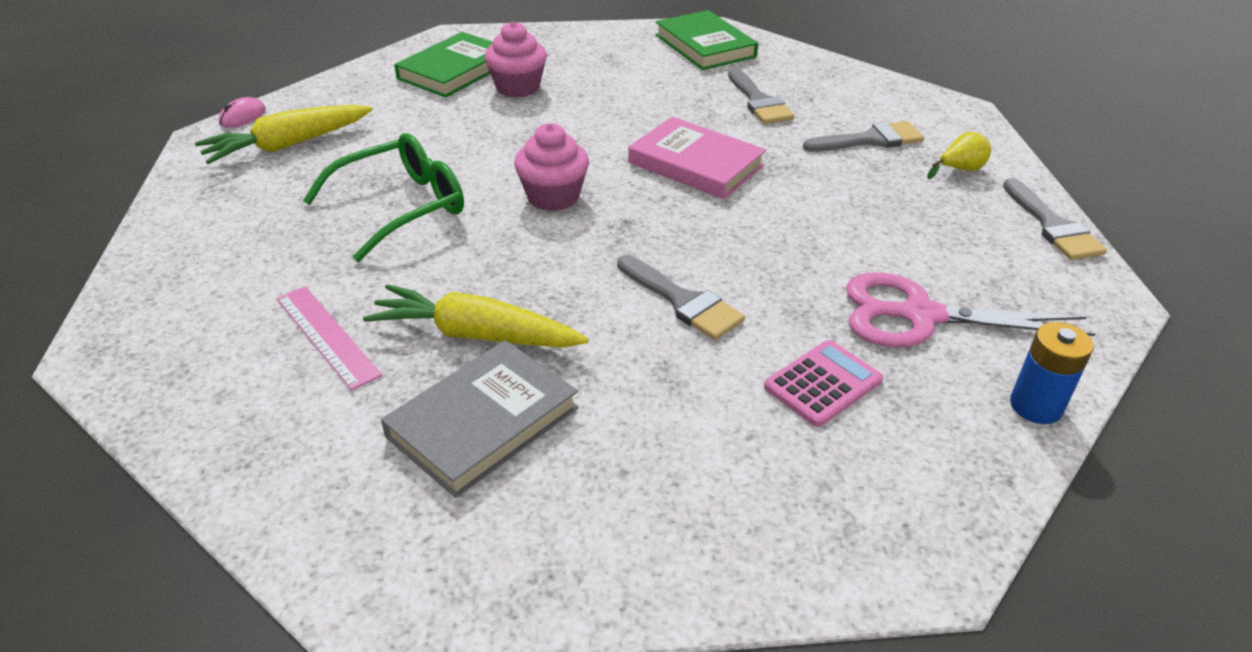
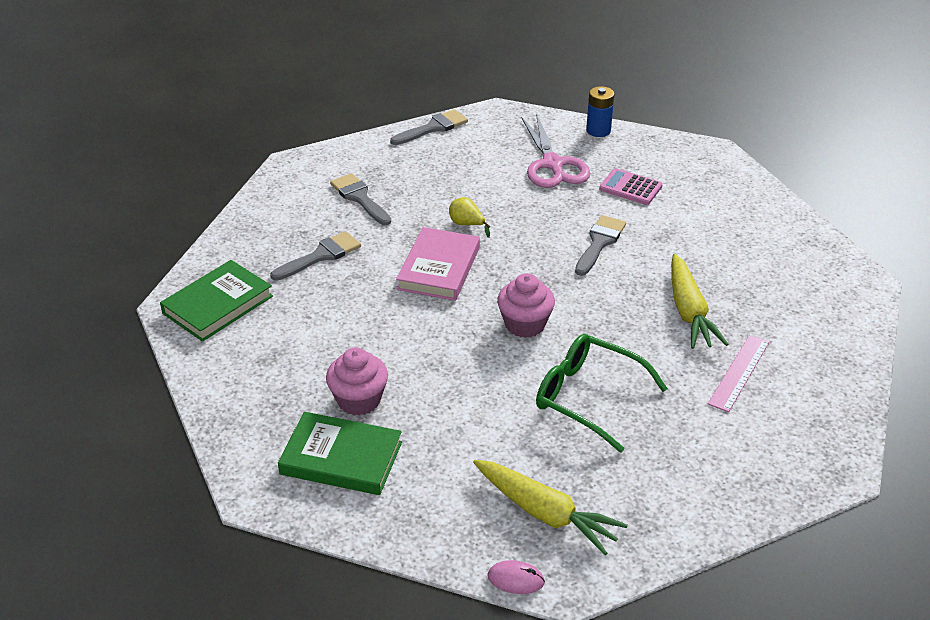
camera: 110 degrees left, 0 degrees up
grey book [381,340,579,498] -> none
yellow pear [927,132,991,179] -> yellow pear moved to [449,197,490,238]

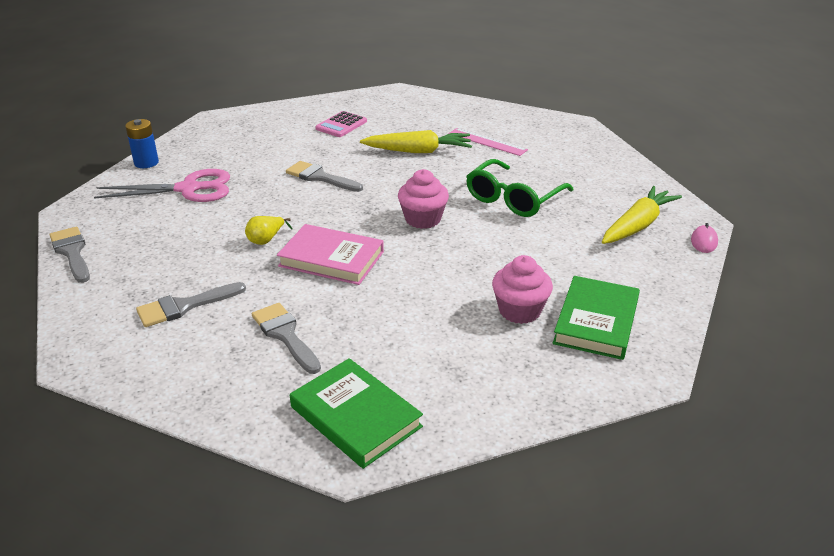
camera: 85 degrees left, 5 degrees down
pink calculator [599,168,663,205] -> pink calculator moved to [315,111,367,137]

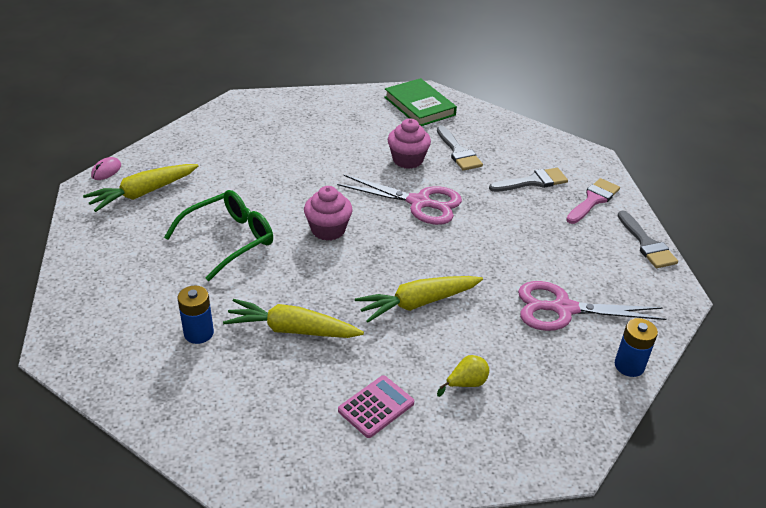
camera: 170 degrees left, 5 degrees up
yellow pear [245,216,292,245] -> yellow pear moved to [437,355,489,397]
pink book [277,224,384,285] -> pink scissors [337,174,462,225]
grey brush [286,161,363,192] -> yellow carrot [355,276,483,323]
pink ruler [449,128,528,156] -> blue battery [178,286,214,344]
pink cupcake [492,255,553,324] -> pink cupcake moved to [388,119,431,169]
green book [553,276,640,360] -> none
none -> pink brush [566,178,620,224]

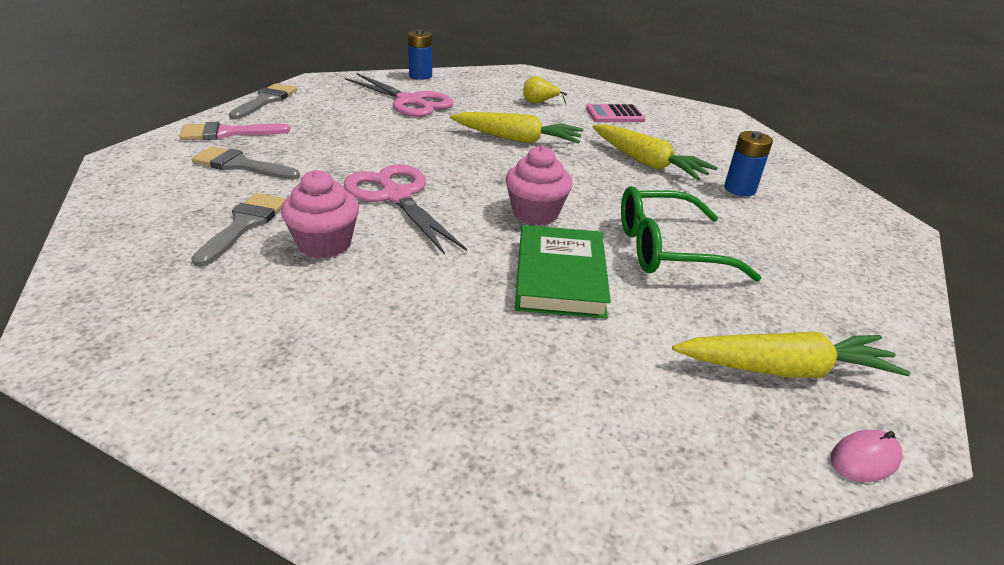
camera: 145 degrees left, 5 degrees down
green book [384,78,457,126] -> green book moved to [515,225,611,319]

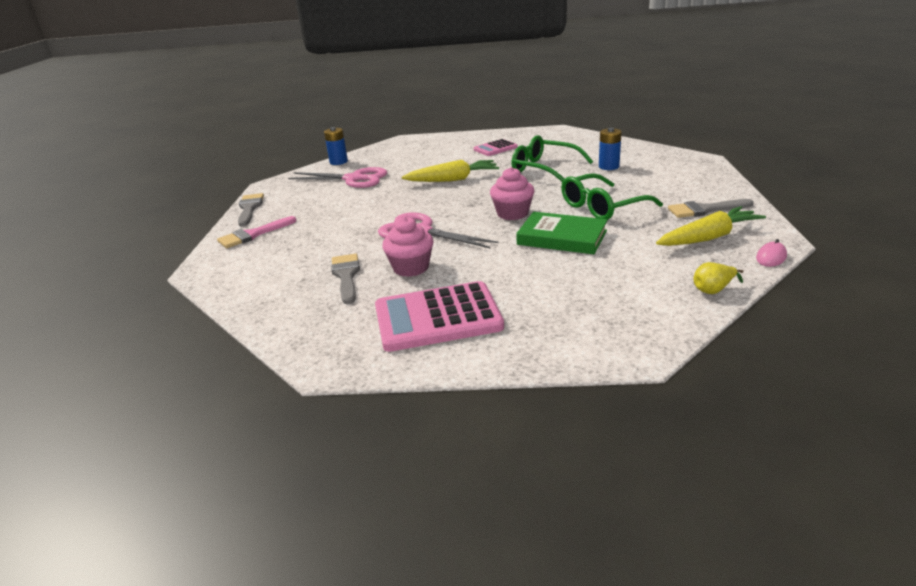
camera: 20 degrees left, 5 degrees down
grey brush [191,146,300,180] -> grey brush moved to [668,199,754,218]
green book [515,225,611,319] -> green book turned 45 degrees counterclockwise [516,212,607,254]
yellow pear [523,76,567,106] -> yellow pear moved to [693,262,743,294]
yellow carrot [593,124,718,180] -> green glasses [511,135,593,182]
none -> pink calculator [375,281,504,352]

